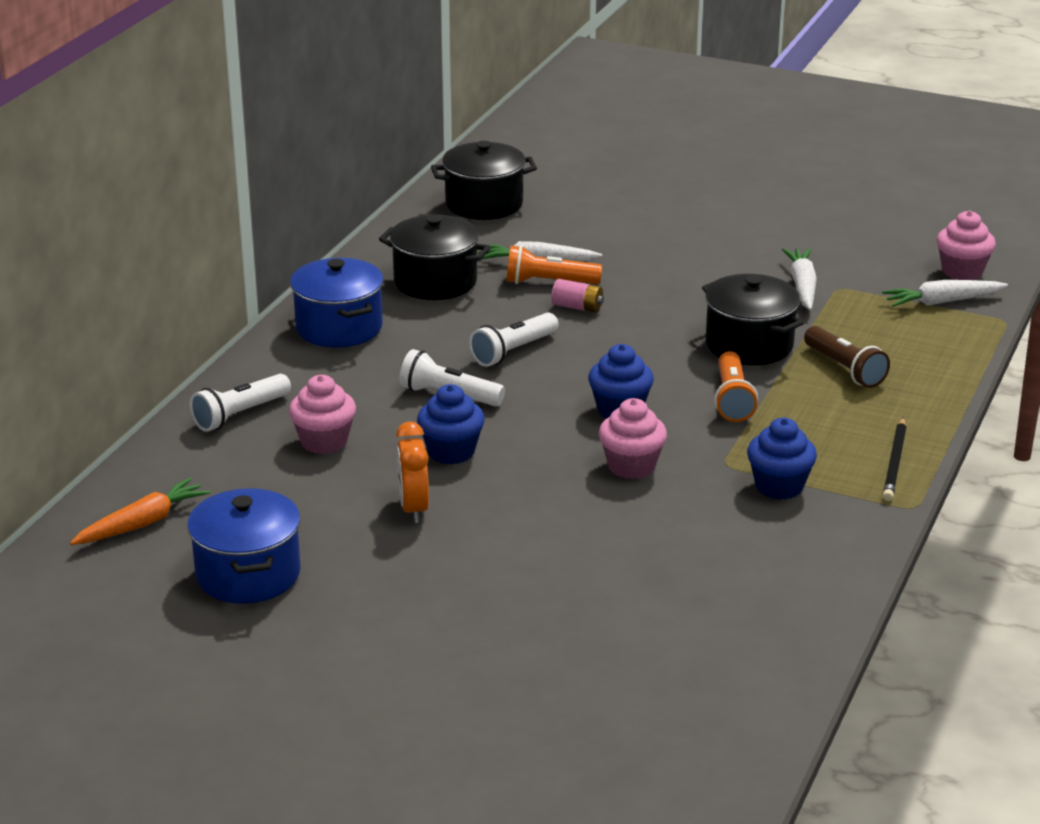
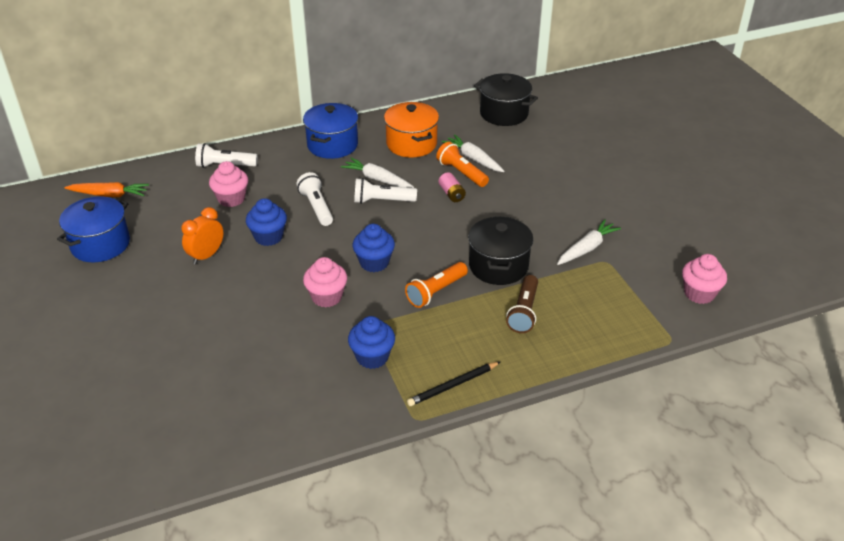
camera: 45 degrees right, 10 degrees up
black pot [379,215,491,300] -> orange pot [384,102,439,158]
white carrot [882,280,1008,307] -> white carrot moved to [341,158,414,188]

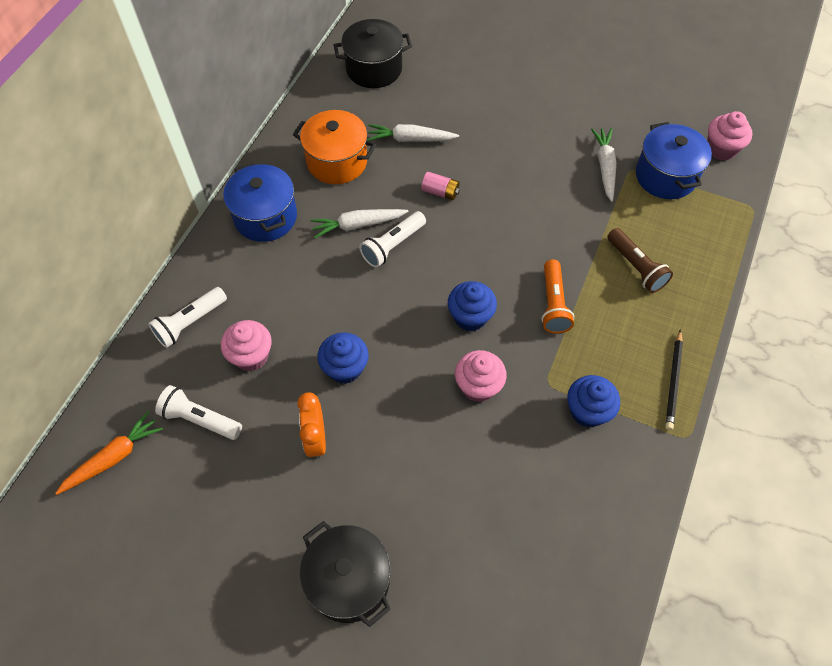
camera: 45 degrees left, 20 degrees up
blue pot [57,196,130,262] -> blue pot moved to [636,122,712,199]
white flashlight [297,172,333,226] -> white flashlight moved to [155,385,242,440]
orange flashlight [436,142,489,187] -> none
black pot [468,216,533,285] -> black pot moved to [300,521,391,627]

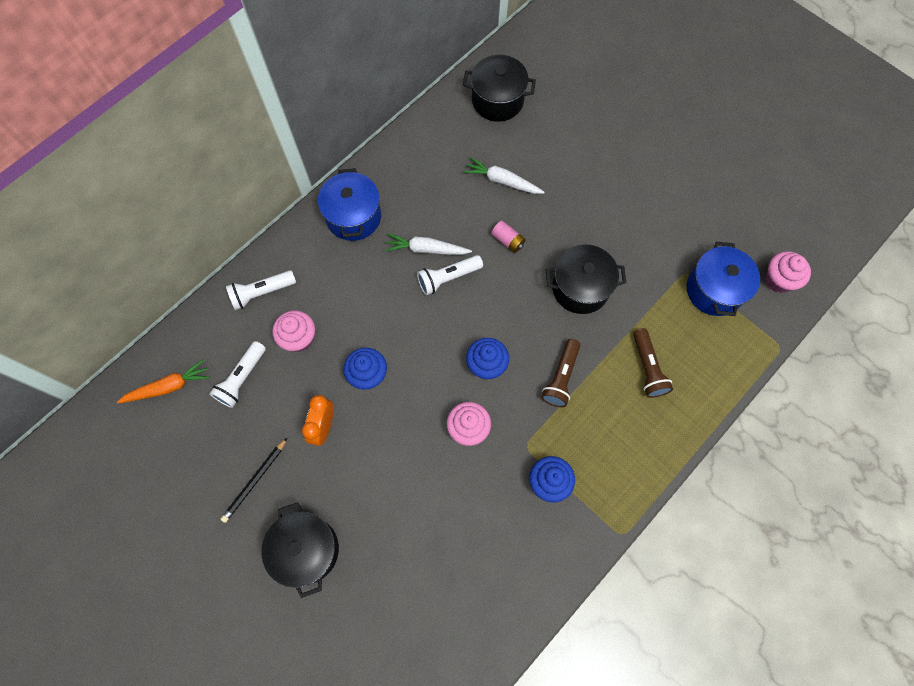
camera: 20 degrees right, 10 degrees up
white flashlight [155,385,242,440] -> white flashlight turned 105 degrees counterclockwise [209,341,266,408]
orange pot [293,110,376,184] -> none
orange flashlight [541,260,574,334] -> brown flashlight [541,339,581,407]
white carrot [591,128,617,202] -> none
black pencil [665,329,683,430] -> black pencil moved to [221,438,287,523]
none -> black pot [546,244,626,314]

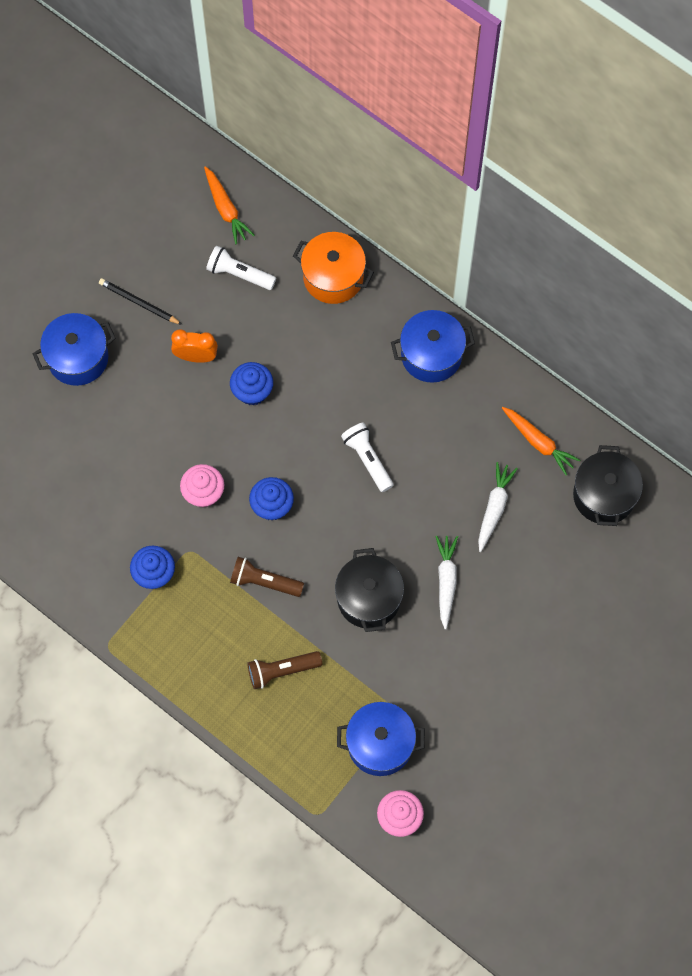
camera: 85 degrees right, 0 degrees up
white flashlight [226,270,296,310] -> orange pot [293,232,374,304]
black pot [261,502,339,598] -> blue pot [33,313,116,386]
pink cupcake [272,310,315,352] -> none
white carrot [385,233,472,255] -> white carrot moved to [435,536,458,630]
pink battery [491,221,526,253] -> none
none -> orange carrot [502,407,580,475]

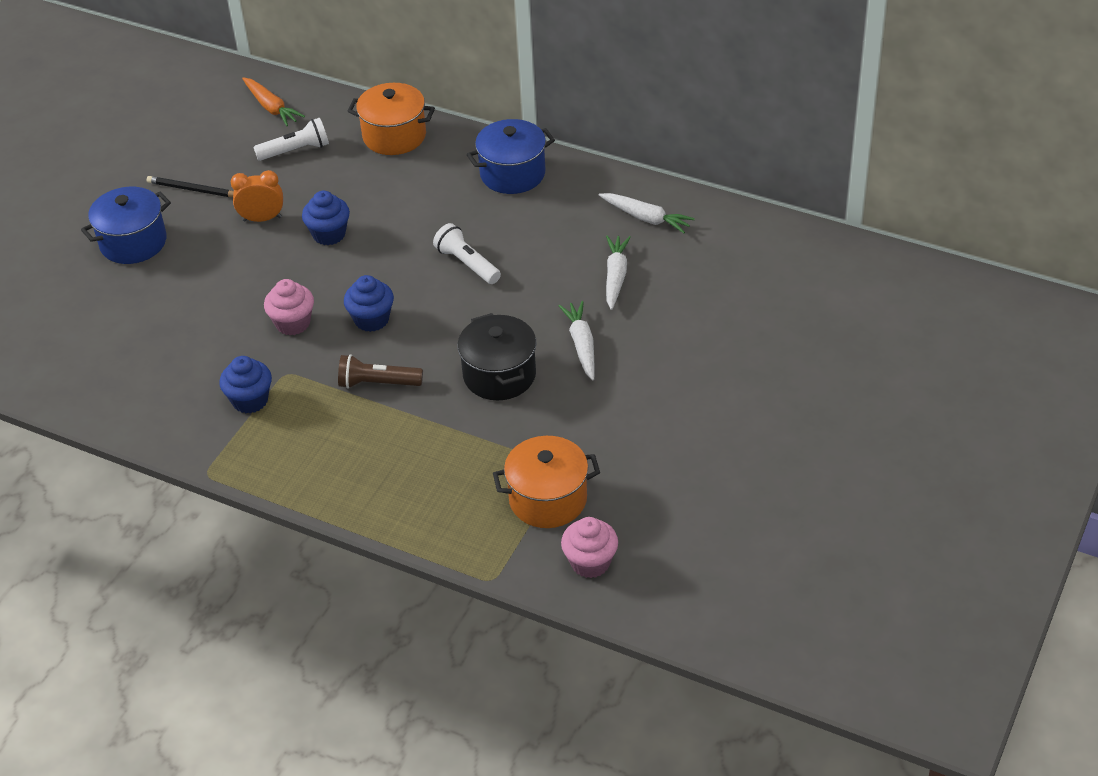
camera: 10 degrees left, 25 degrees down
white flashlight [206,245,276,290] -> white flashlight turned 150 degrees clockwise [254,118,329,161]
brown flashlight [247,651,323,689] -> none
blue pot [337,702,425,776] -> orange pot [493,436,600,528]
orange carrot [502,407,580,475] -> white carrot [599,193,695,233]
black pot [573,445,643,526] -> none

